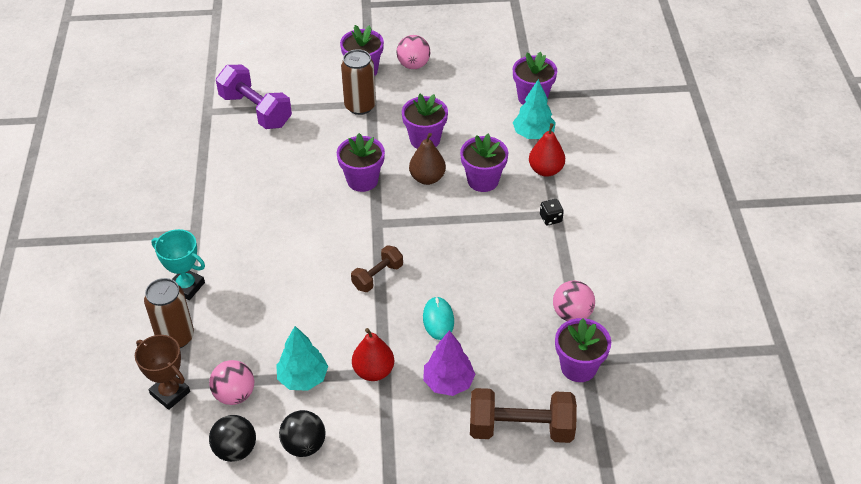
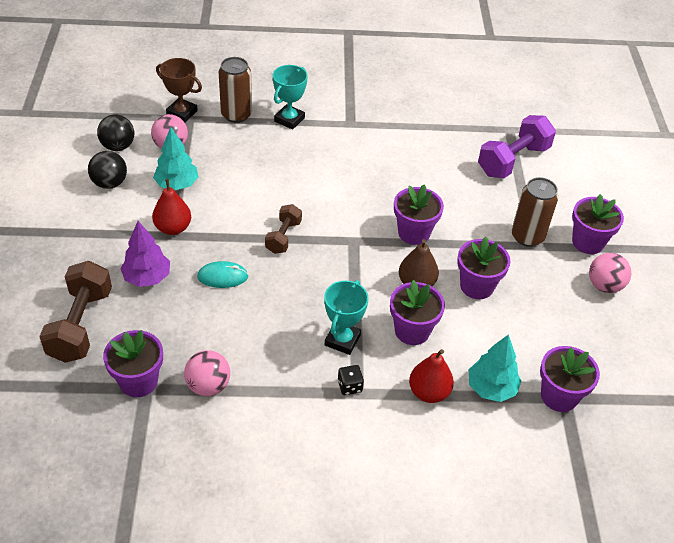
camera: 90 degrees right, 0 degrees up
brown trophy [135,335,190,410] -> brown trophy turned 75 degrees clockwise [156,58,202,122]
brown dumbbell [351,245,403,292] -> brown dumbbell turned 60 degrees clockwise [265,204,302,254]
none -> turquoise trophy [324,280,368,355]

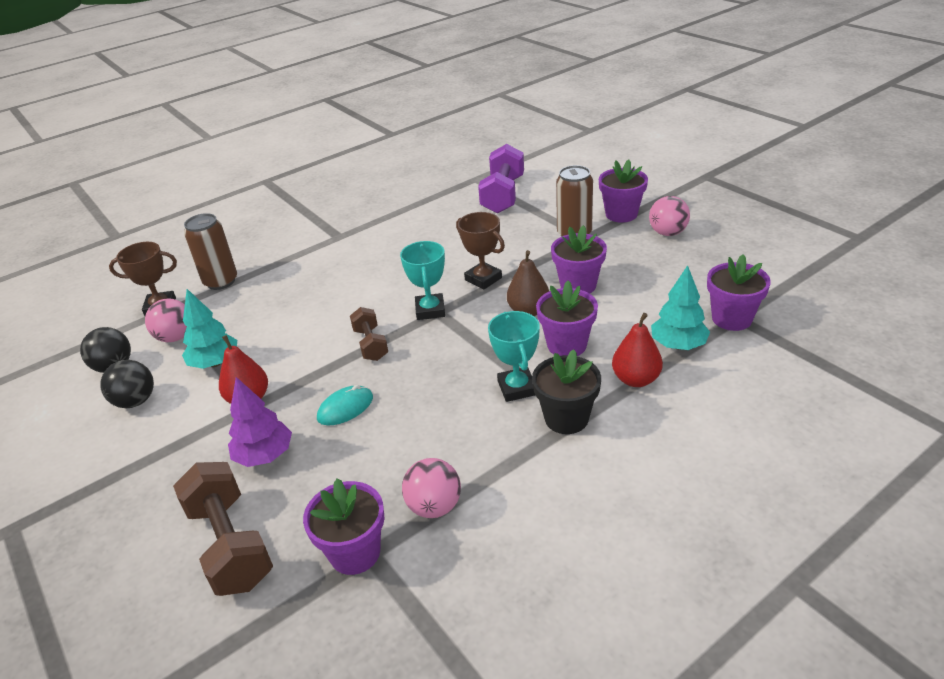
camera: 30 degrees left, 10 degrees down
turquoise trophy [273,65,308,130] -> turquoise trophy moved to [400,241,445,320]
black dice [338,365,364,395] -> black flower pot [532,349,601,434]
purple flower pot [394,184,444,245] -> brown trophy [456,212,505,290]

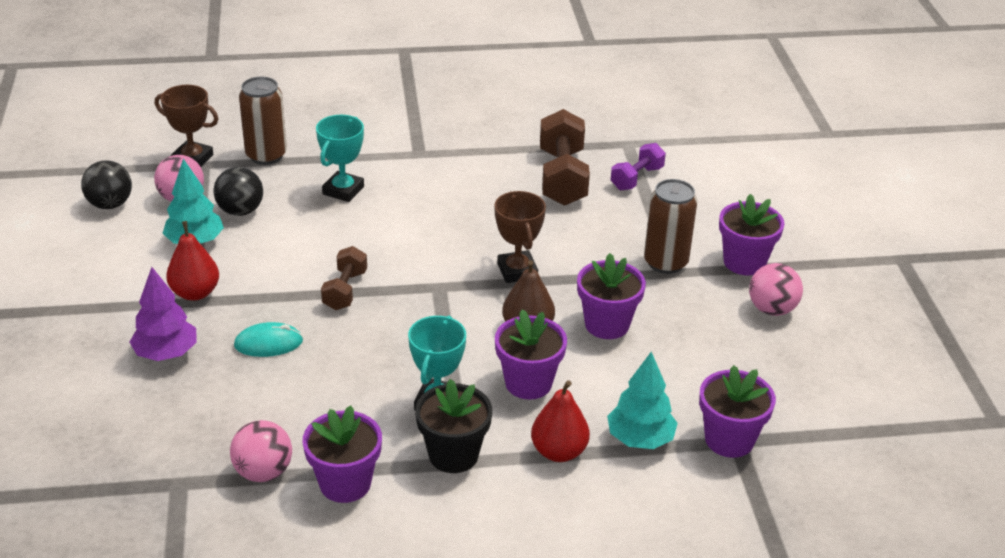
camera: 25 degrees right, 0 degrees up
black ball [100,360,154,408] -> black ball moved to [213,167,263,216]
brown dumbbell [173,462,273,596] -> brown dumbbell moved to [540,109,590,206]
purple flower pot [303,478,385,575] -> purple flower pot moved to [303,405,382,503]
turquoise trophy [400,241,445,320] -> turquoise trophy moved to [316,115,364,202]
purple dumbbell [478,144,524,214] -> purple dumbbell [611,143,666,190], size x0.58

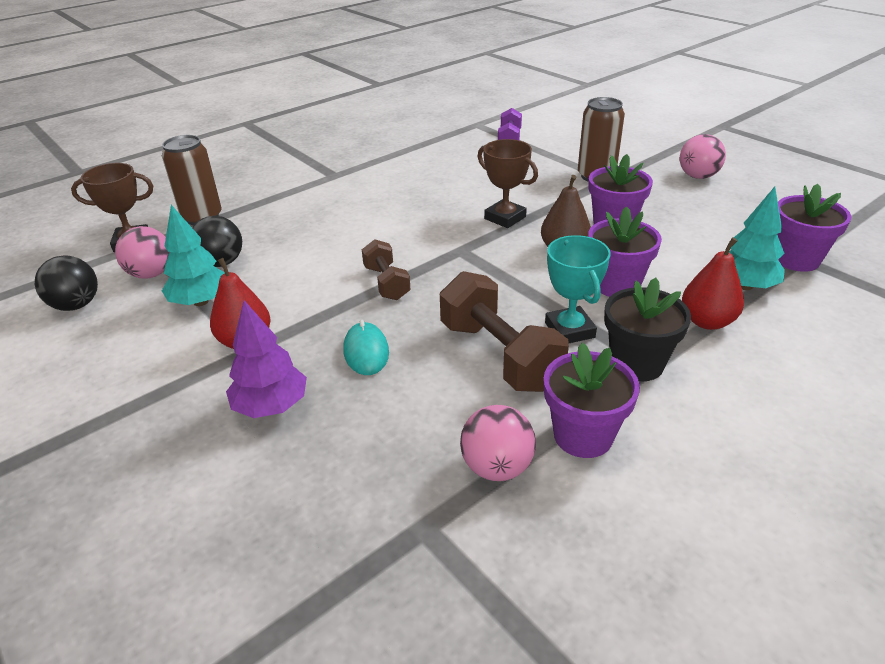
camera: 30 degrees left, 0 degrees up
turquoise mouse [234,322,303,357] -> turquoise mouse turned 60 degrees counterclockwise [343,320,389,375]
turquoise trophy [316,115,364,202] -> none
brown dumbbell [540,109,590,206] -> brown dumbbell moved to [440,271,569,392]
purple flower pot [719,194,785,275] -> none

